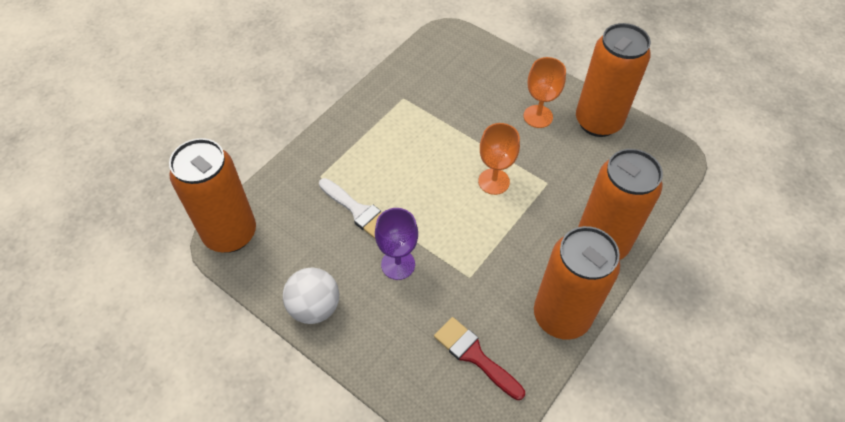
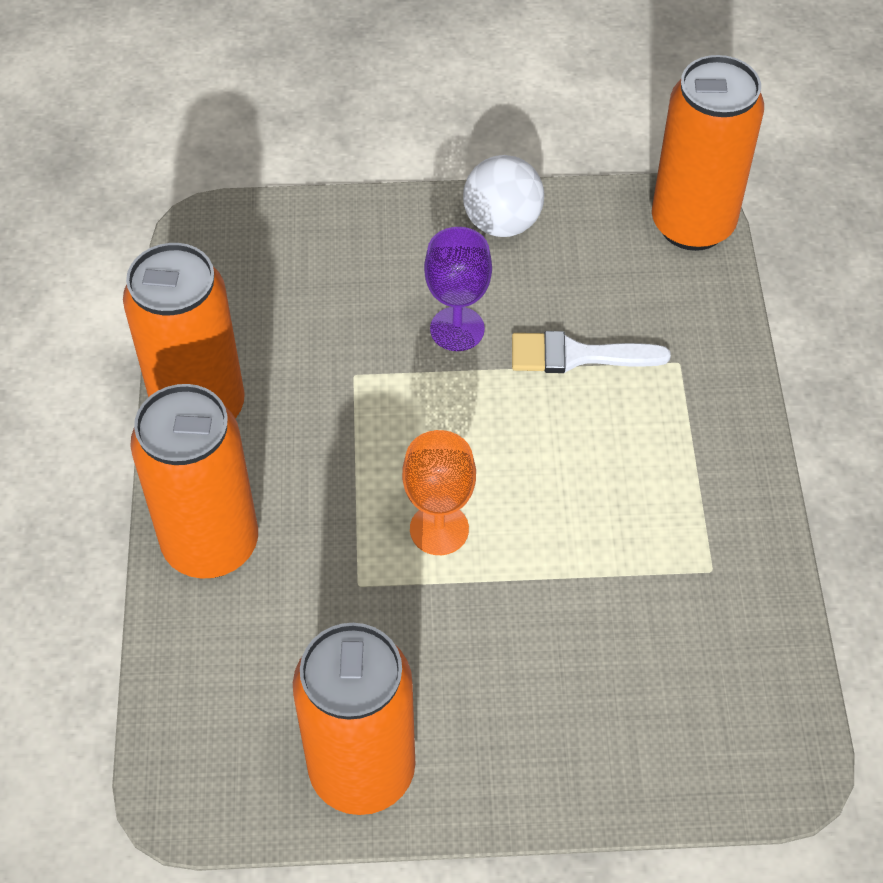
camera: 140 degrees right, 0 degrees up
red brush [434,317,525,400] -> none
orange goblet [524,57,566,128] -> none

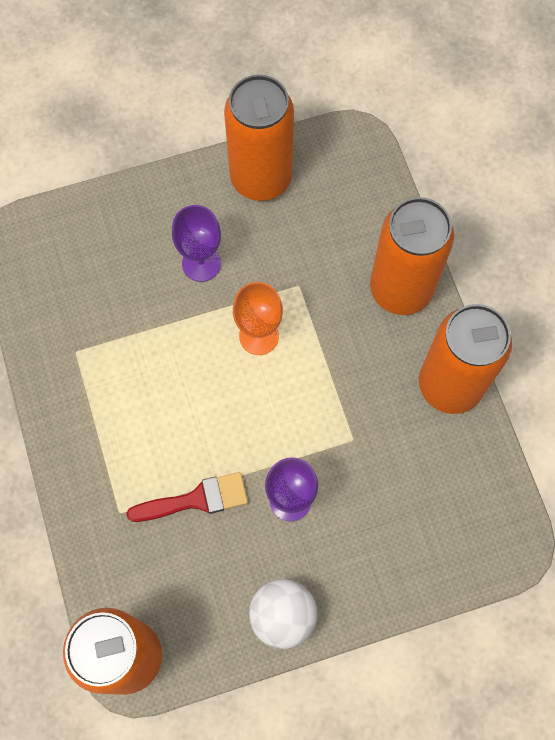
camera: 165 degrees right, 15 degrees up
white brush [512,331,671,373] -> red brush [126,472,248,522]
none -> purple goblet [172,205,221,282]

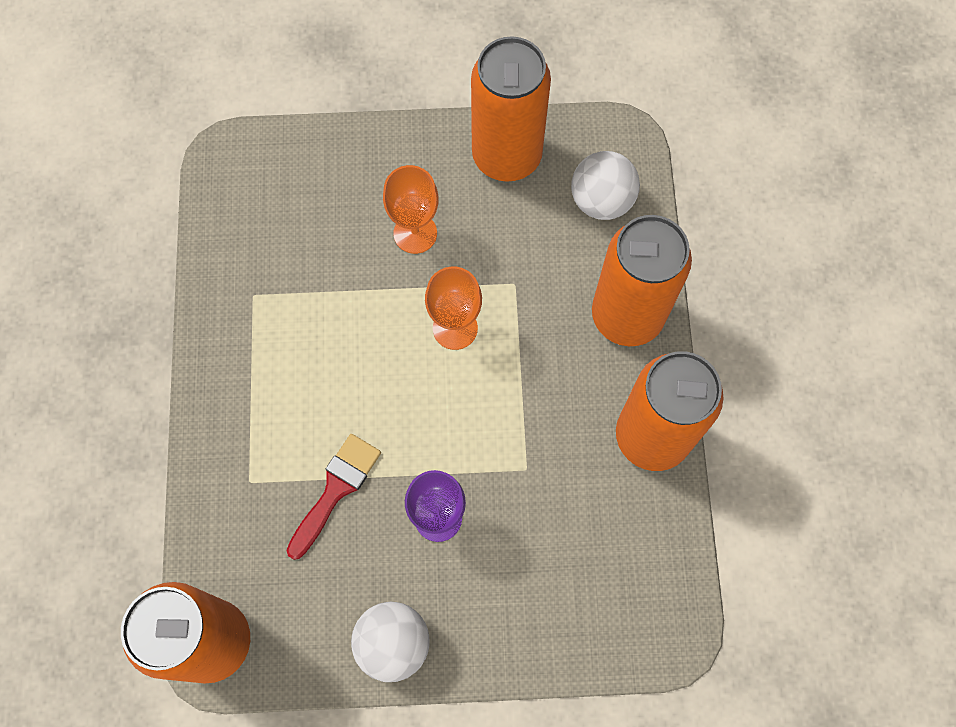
camera: 15 degrees right, 0 degrees up
red brush [126,472,248,522] -> red brush turned 60 degrees counterclockwise [286,434,381,560]
purple goblet [172,205,221,282] -> orange goblet [383,165,439,254]
none -> white ball [571,151,640,220]

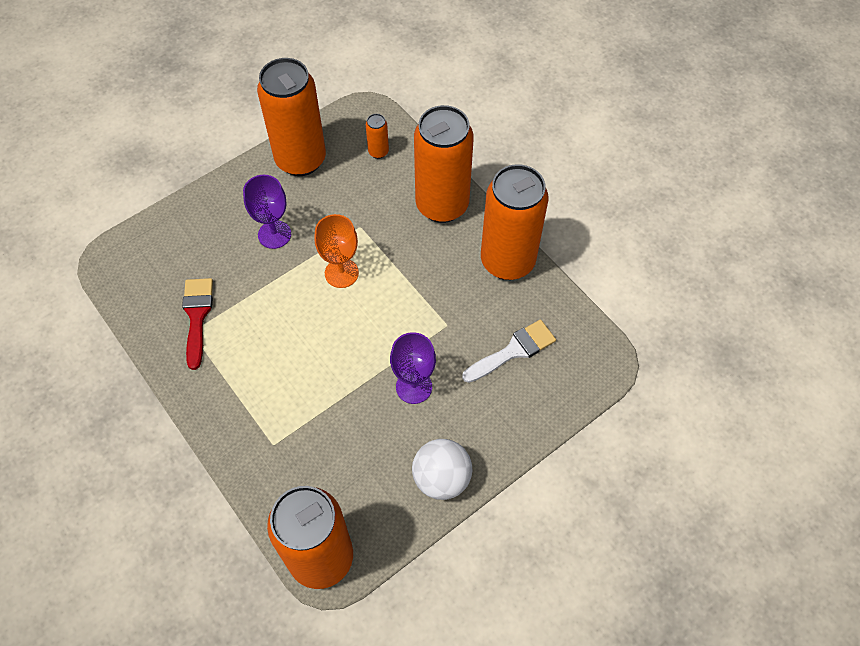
camera: 35 degrees left, 10 degrees down
red brush [286,434,381,560] -> red brush moved to [182,278,213,370]
orange goblet [383,165,439,254] -> purple goblet [243,175,291,249]
white ball [571,151,640,220] -> orange can [366,114,389,159]
none -> white brush [462,320,556,383]

